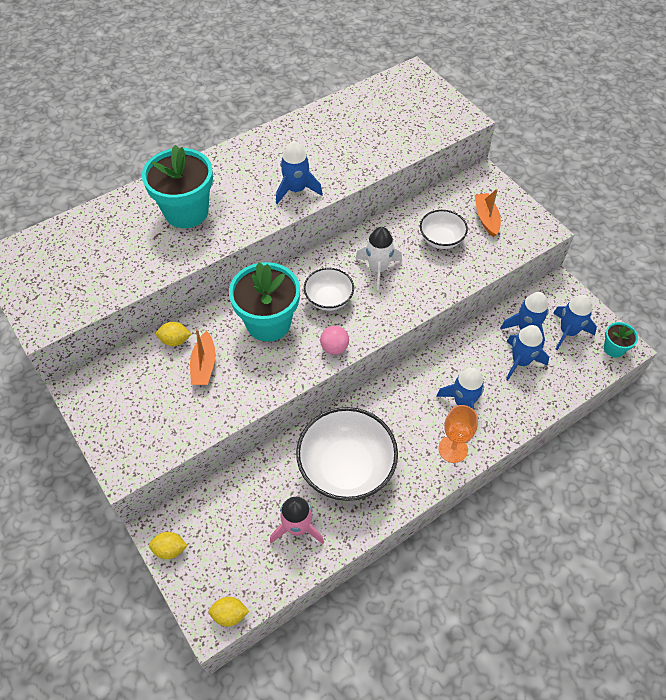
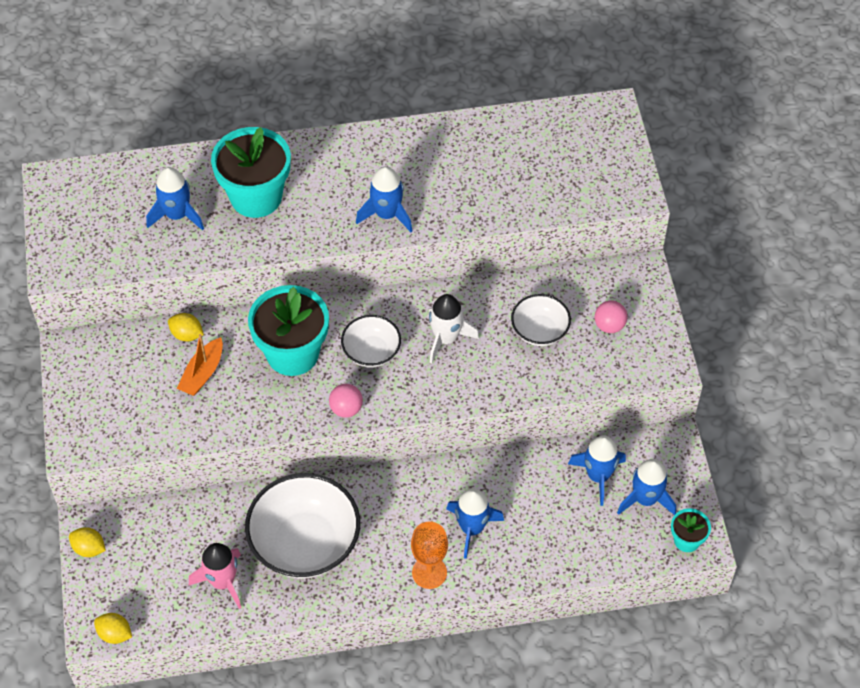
camera: 25 degrees right, 0 degrees up
orange boat [475,189,501,237] -> pink ball [595,300,627,333]
blue rocket [506,325,549,380] -> blue rocket moved to [146,167,204,231]

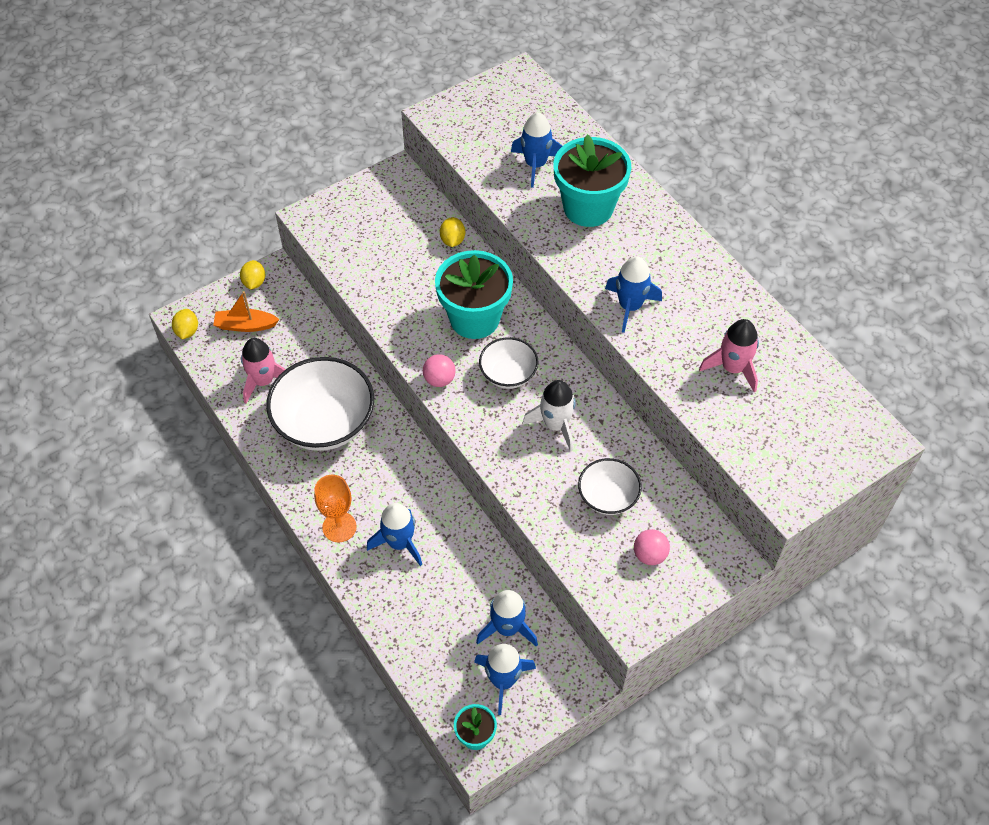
camera: 65 degrees right, 0 degrees up
orange boat [177,334,223,396] -> orange boat moved to [213,291,280,332]
none -> pink rocket [699,319,759,393]

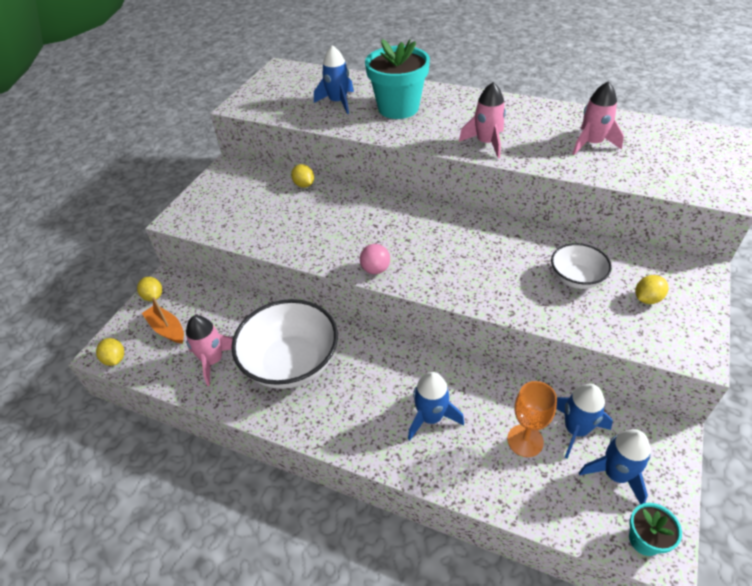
camera: 30 degrees left, 10 degrees down
orange boat [213,291,280,332] -> orange boat turned 75 degrees clockwise [142,297,184,344]
orange goblet [314,475,357,542] -> orange goblet moved to [507,381,557,457]
turquoise flower pot [435,250,513,339] -> none
white bowl [479,337,539,389] -> none
white rocket [523,380,576,451] -> none
blue rocket [605,256,662,333] -> pink rocket [459,82,506,158]
pink ball [634,529,670,565] -> yellow lemon [635,275,669,304]

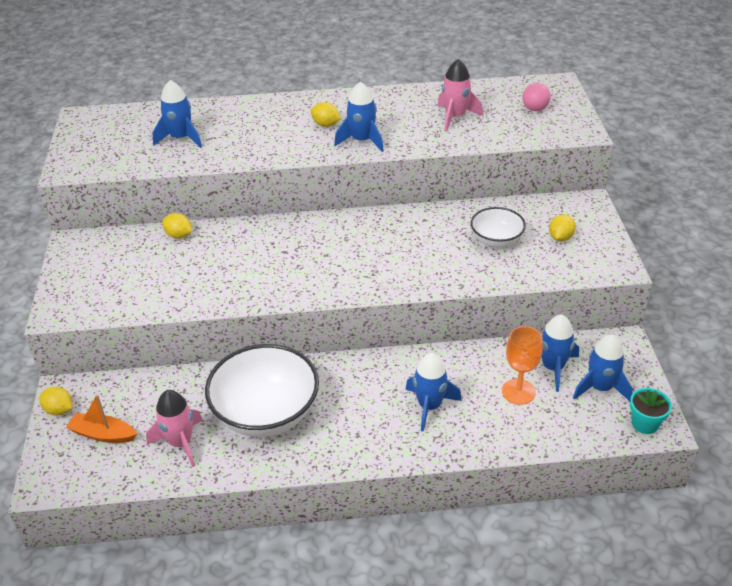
camera: 30 degrees left, 5 degrees down
yellow lemon [96,338,124,366] -> yellow lemon moved to [311,102,341,127]
pink ball [360,244,390,274] -> pink ball moved to [522,83,551,111]
turquoise flower pot [365,39,430,119] -> none
pink rocket [459,82,506,158] -> blue rocket [334,82,384,152]

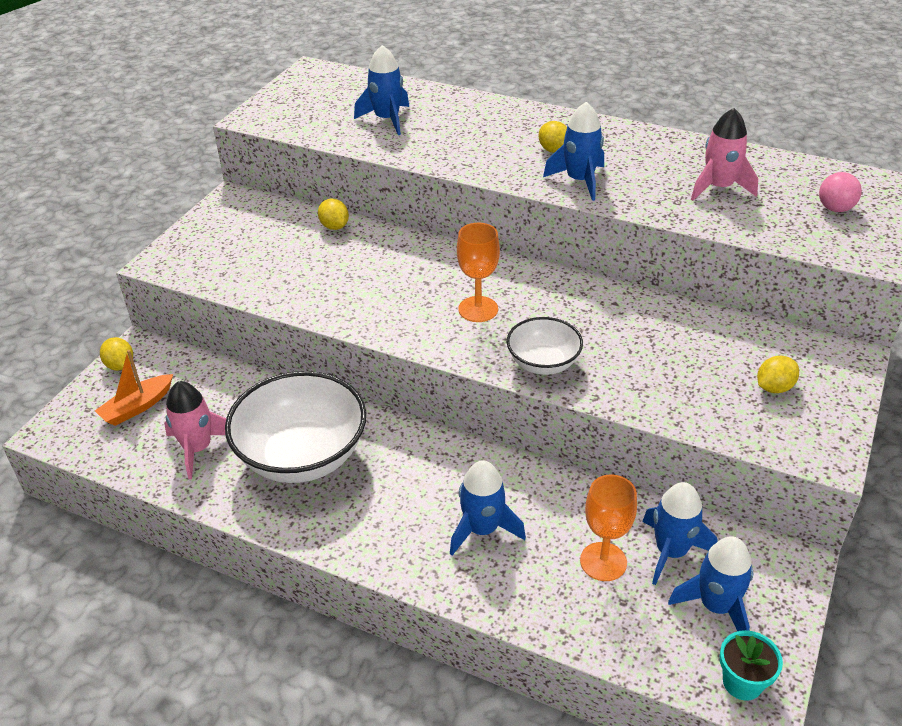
camera: 30 degrees right, 0 degrees up
orange boat [66,395,137,443] -> orange boat turned 90 degrees counterclockwise [95,350,173,426]
white bowl [471,207,526,247] -> white bowl moved to [507,317,583,375]
none -> orange goblet [457,223,500,322]

